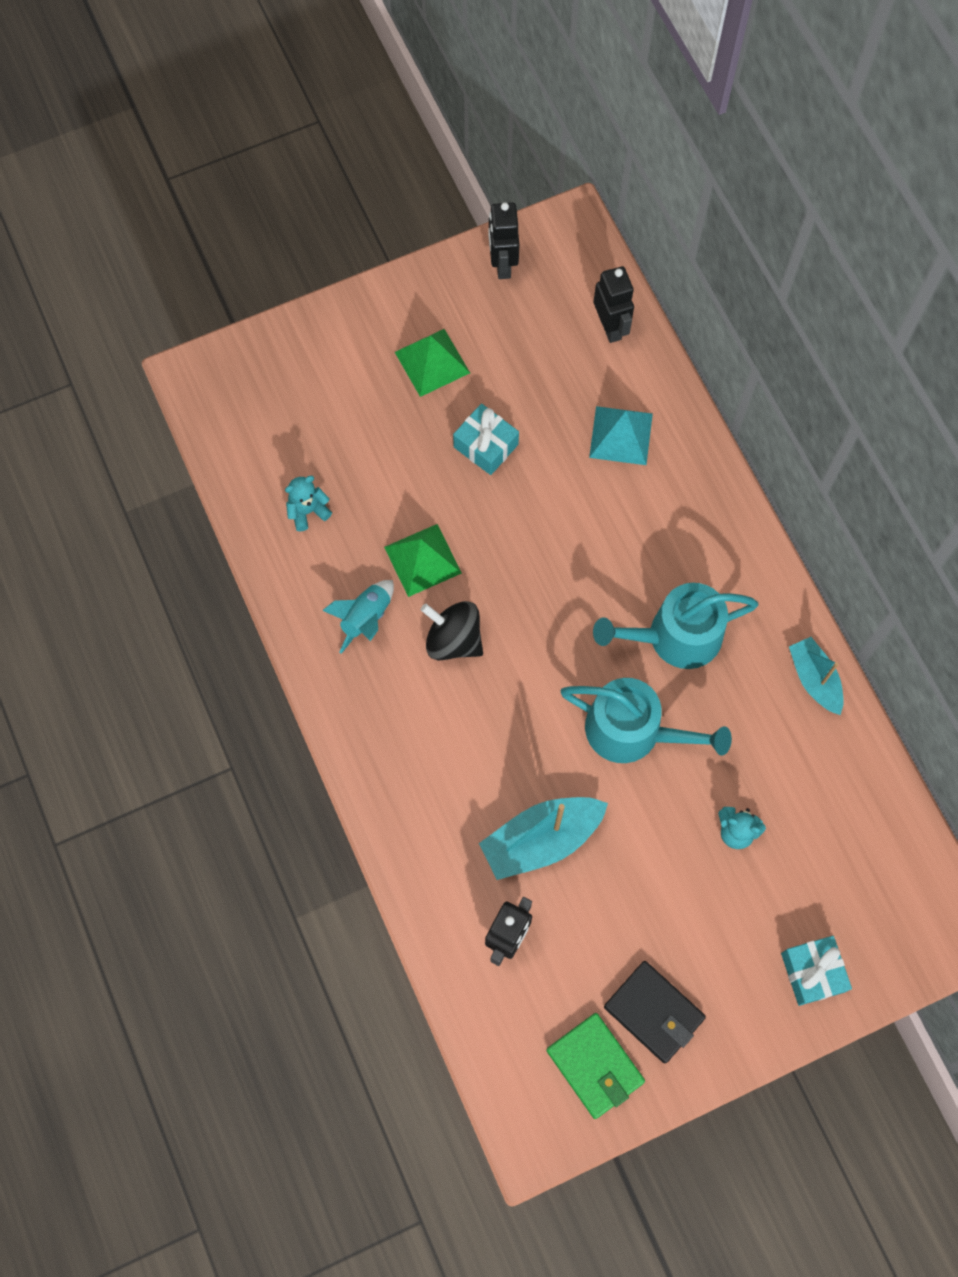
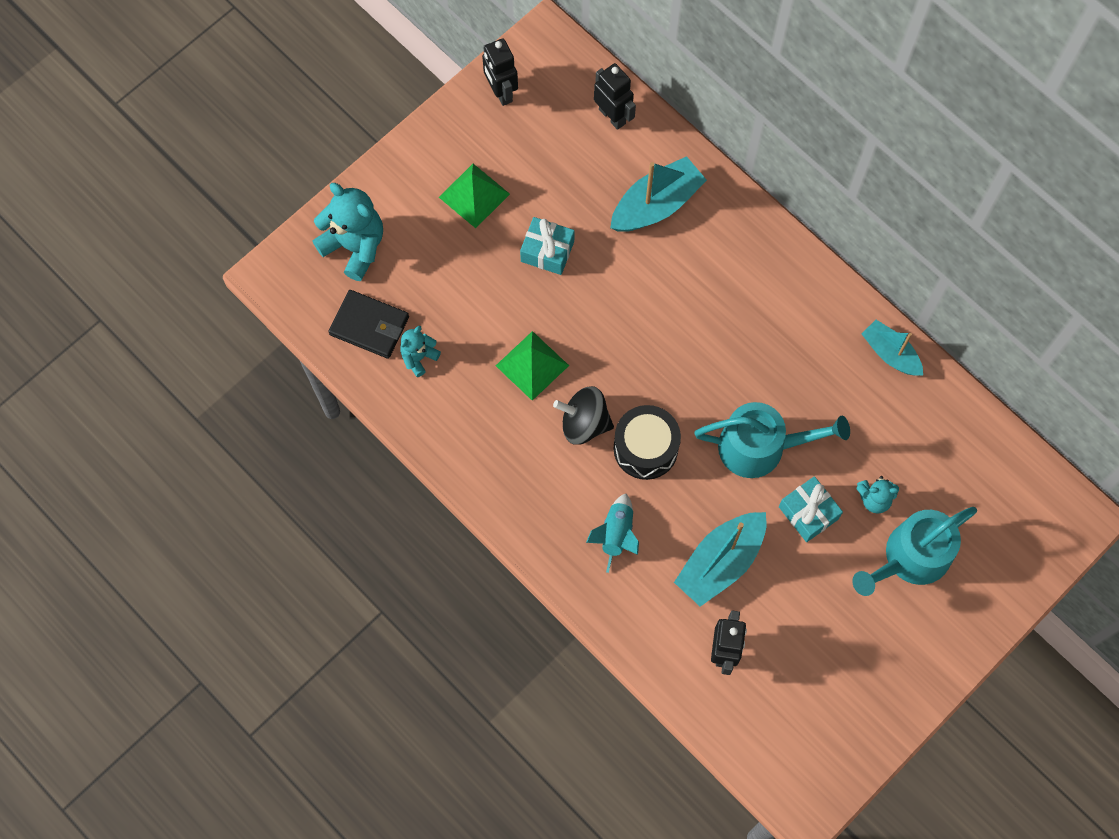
camera: 20 degrees left, 0 degrees up
turquoise rocket [322,580,394,654] -> turquoise rocket moved to [586,494,639,573]
green wallet [546,1013,645,1119] -> none
turquoise pyramid [589,406,653,465] -> turquoise boat [610,156,707,232]
turquoise watering can [593,583,759,669] -> turquoise watering can moved to [852,507,977,596]
black wallet [604,961,706,1064] -> black wallet moved to [328,290,409,359]
turquoise gift [781,936,852,1006] -> turquoise gift moved to [779,476,843,542]
none -> turquoise teddy bear [312,183,383,281]
none -> black drum [614,405,681,480]

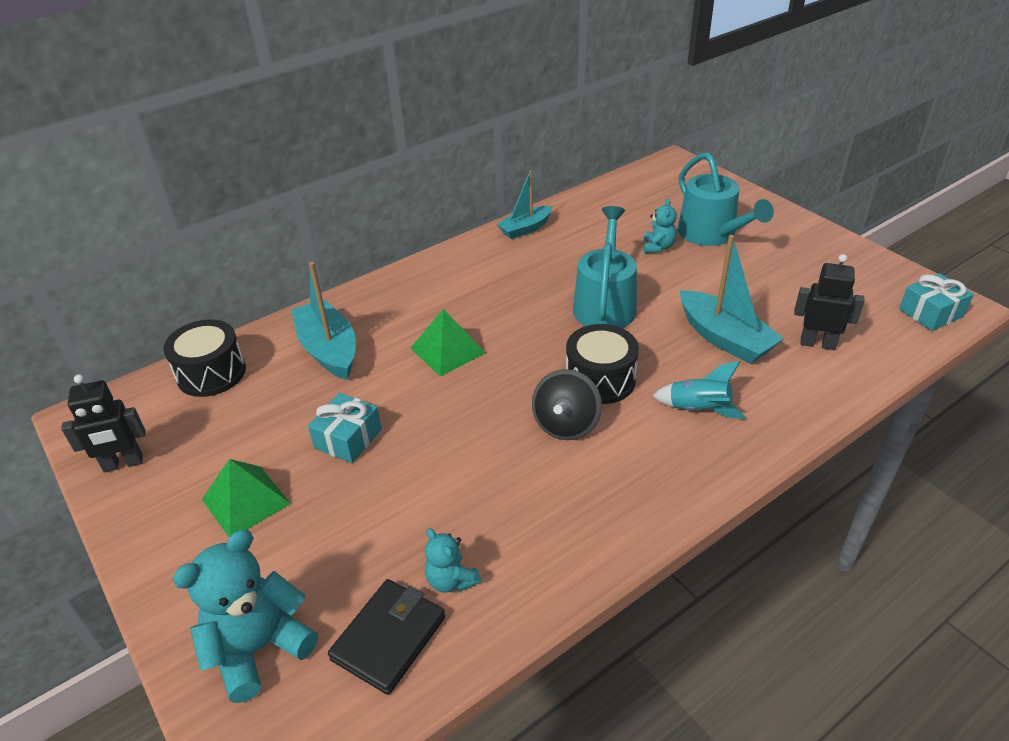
camera: 80 degrees left, 30 degrees down
green pyramid [496,331,569,401] -> green pyramid moved to [411,309,485,376]
black robot [594,63,636,130] -> black drum [163,319,246,397]
turquoise gift [779,476,843,542] -> turquoise gift moved to [899,273,974,331]

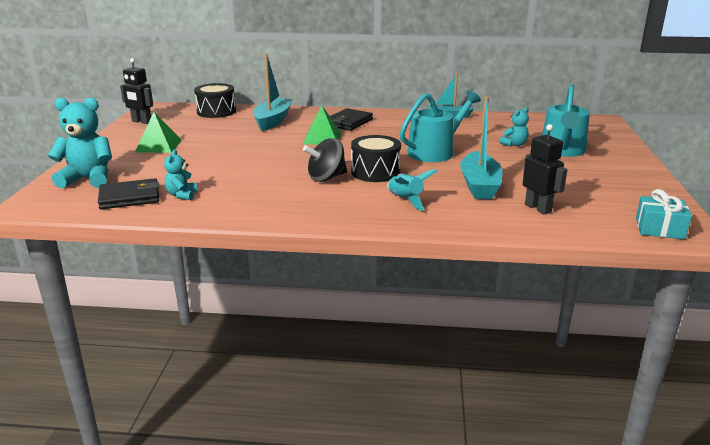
camera: 40 degrees right, 15 degrees down
turquoise gift [308,393,382,463] -> none
none -> black wallet [330,108,373,131]

